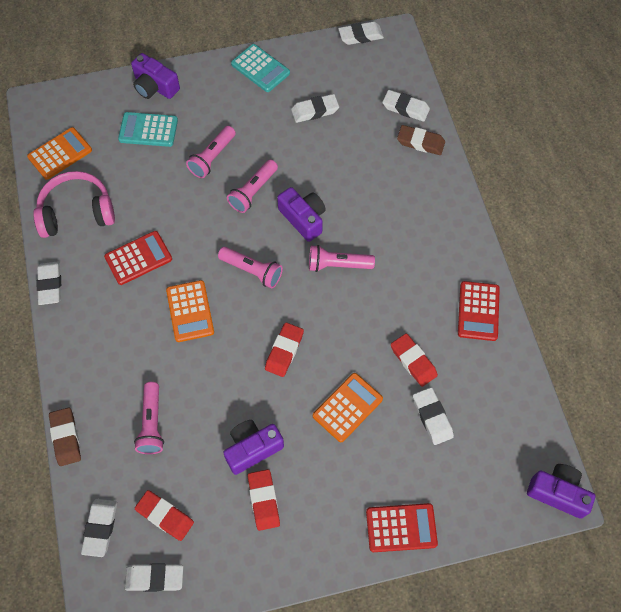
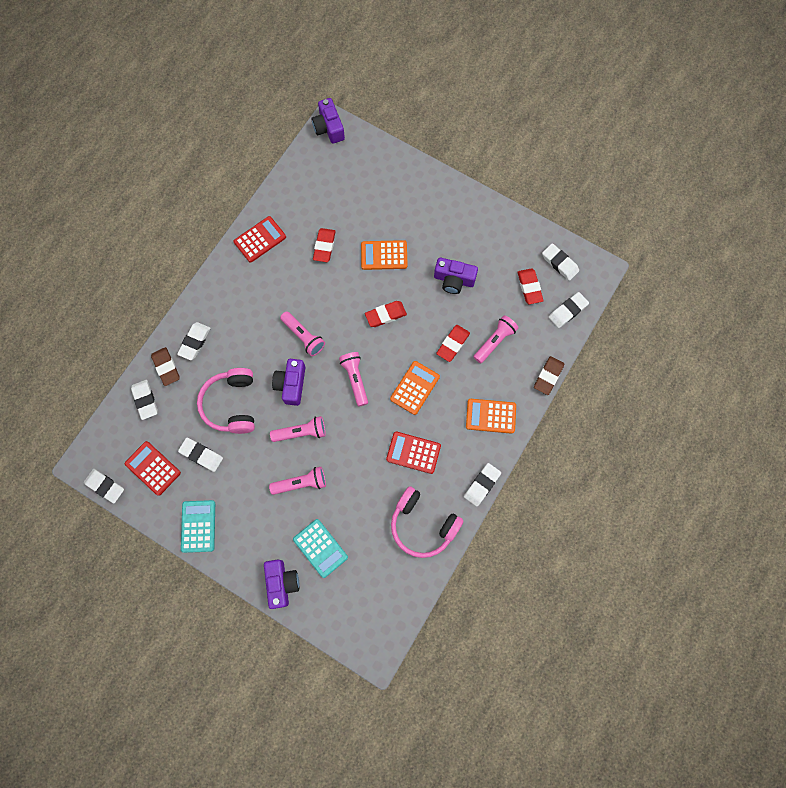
camera: 135 degrees left, 10 degrees up
orange calculator [27,127,92,180] -> orange calculator moved to [466,399,516,434]
red eraser [248,469,280,531] -> red eraser moved to [436,325,470,362]
red calculator [366,503,438,552] -> red calculator moved to [125,441,181,496]
white eraser [413,387,454,445] -> white eraser moved to [177,322,211,360]
none -> pink headphones [197,368,255,434]

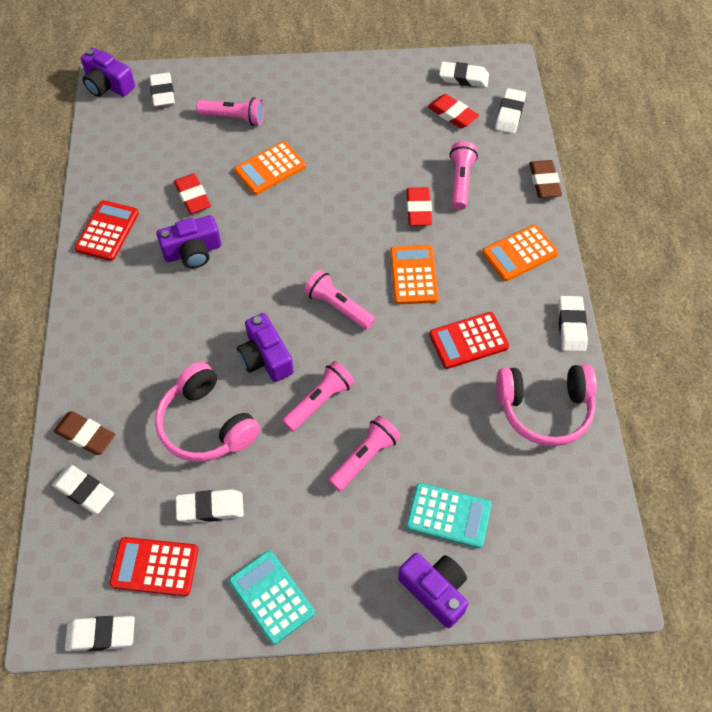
camera: 35 degrees left, 15 degrees down
white eraser [177,322,211,360] -> white eraser moved to [149,72,175,107]
pink flashlight [280,311,325,356] -> pink flashlight moved to [196,97,264,126]
red eraser [365,301,407,327] -> none
purple camera [434,258,478,294] -> purple camera moved to [156,215,221,268]

